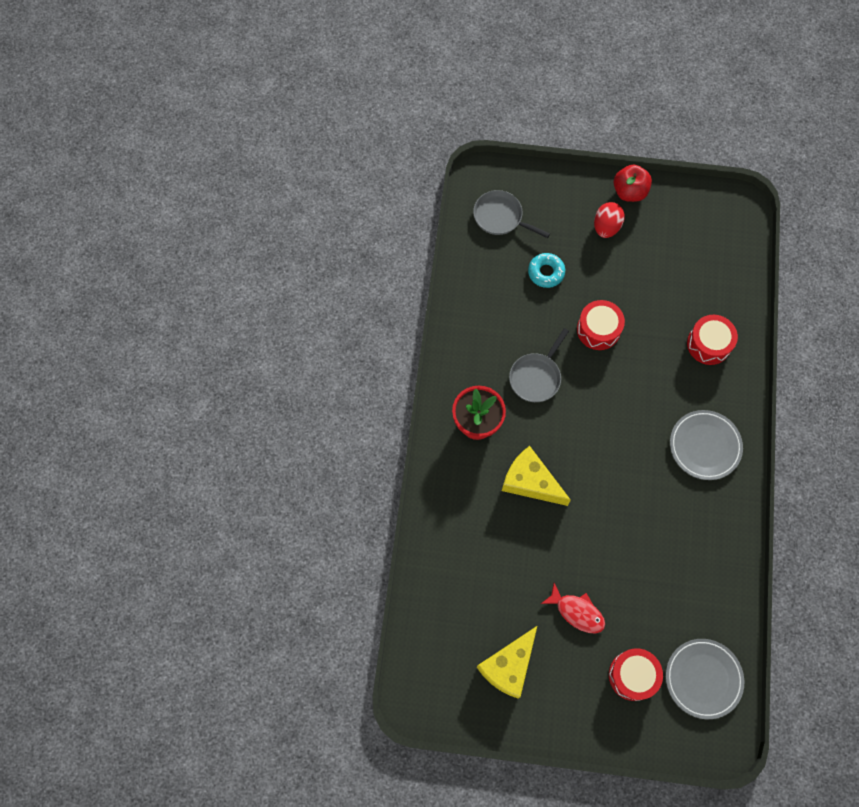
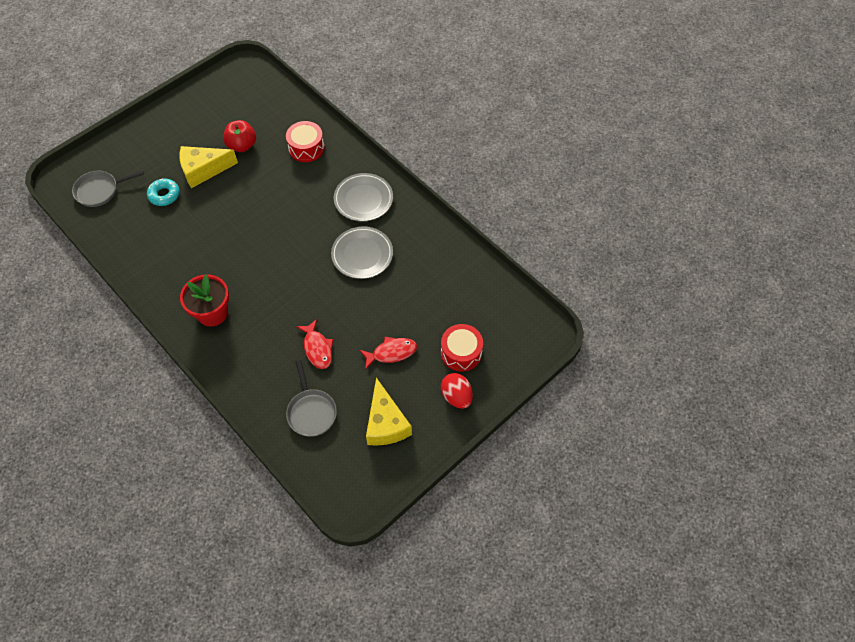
camera: 50 degrees left, 10 degrees down
yellow cheese [502,446,571,506] -> yellow cheese moved to [180,146,238,188]
grey pan [509,328,569,402] -> grey pan moved to [286,360,337,437]
red drum [577,300,625,350] -> none
red egg [594,202,625,238] -> red egg moved to [441,373,473,409]
red apple [613,164,652,202] -> red apple moved to [223,120,256,152]
grey plate [666,639,744,719] -> grey plate moved to [331,226,393,279]
none -> red fish [296,319,333,369]

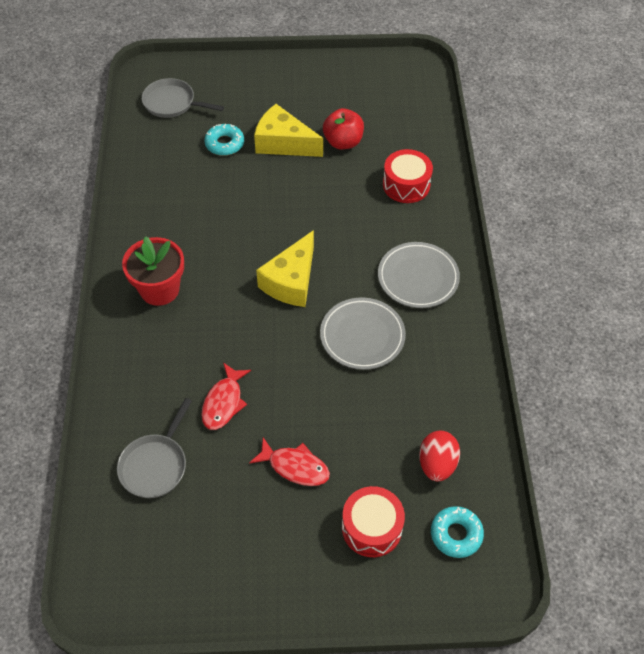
camera: 40 degrees right, 5 degrees down
yellow cheese [366,378,412,446] -> yellow cheese moved to [256,230,314,307]
red egg [441,373,473,409] -> red egg moved to [419,431,460,481]
none -> turquoise donut [431,506,484,558]

